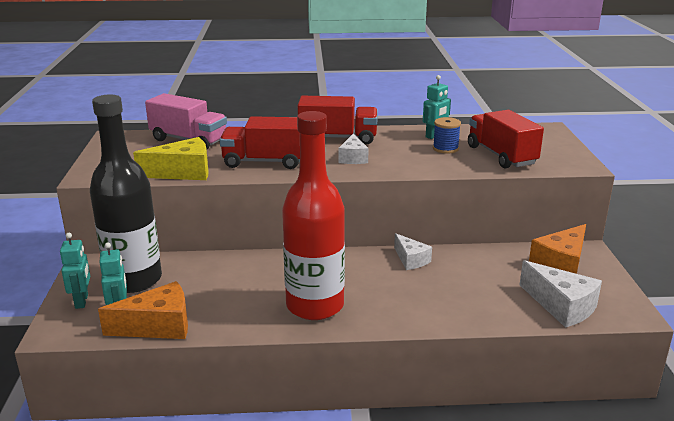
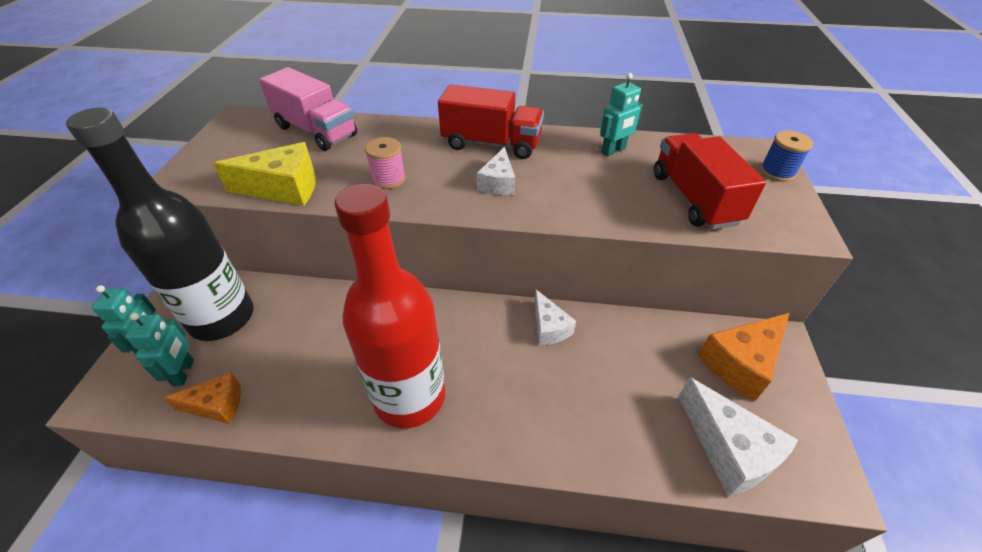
camera: 10 degrees right, 20 degrees up
orange cheese [98,281,188,339] -> orange cheese [163,373,241,424], size x0.63
red truck [220,116,300,169] -> pink spool [365,137,406,189]
blue spool [433,117,461,154] -> blue spool moved to [760,131,813,182]

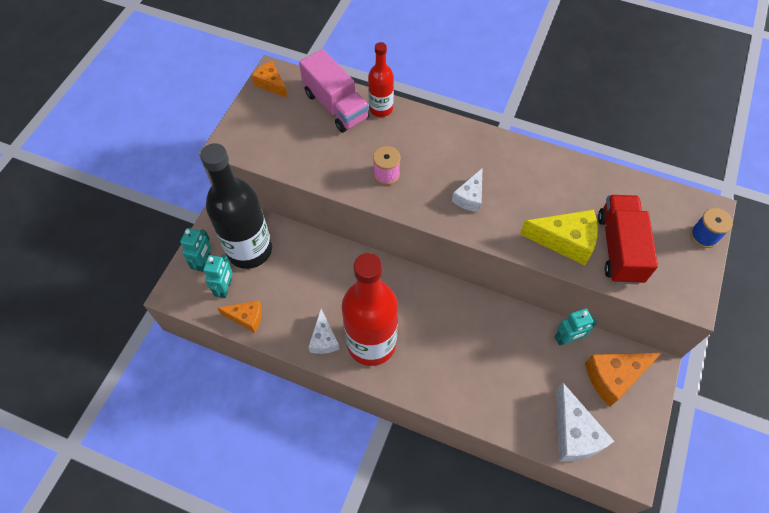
camera: 15 degrees right, 15 degrees up
yellow cheese [213,142,316,206] -> yellow cheese moved to [520,210,598,265]
red truck [438,84,544,159] -> none
white cheese [534,290,576,345] -> white cheese moved to [309,309,339,354]
turquoise robot [600,73,643,157] -> turquoise robot moved to [554,308,597,346]
none -> orange cheese [251,61,288,98]
none -> red bottle [368,42,394,117]

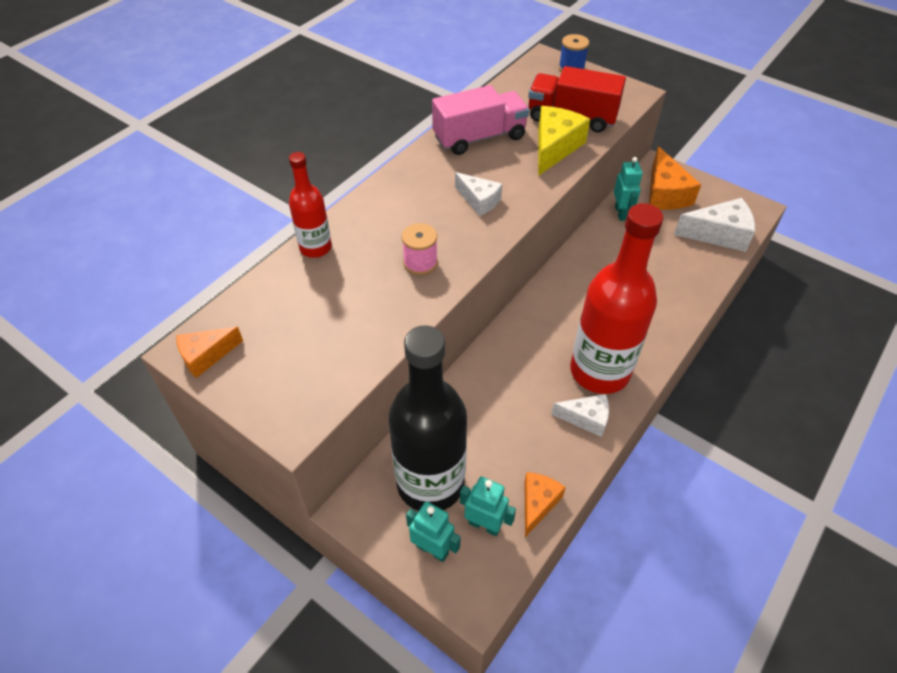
camera: 75 degrees left, 10 degrees down
pink truck [299,49,369,133] -> pink truck moved to [432,85,529,155]

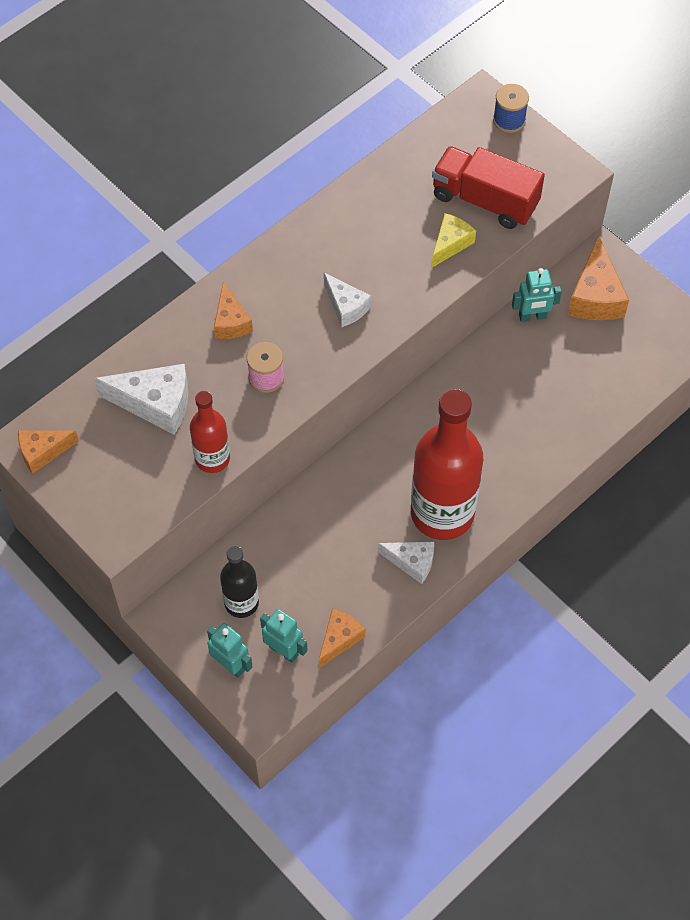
camera: 10 degrees right, 10 degrees up
red bottle [289,152,332,258] -> red bottle moved to [190,391,230,473]
black bottle [388,325,467,511] -> black bottle [220,546,259,618], size x0.52
pink truck [432,85,529,155] -> none
yellow cheese [538,106,590,176] -> yellow cheese [432,213,476,267], size x0.63
turquoise robot [614,157,643,221] -> turquoise robot turned 75 degrees clockwise [512,268,562,322]
white cheese [674,198,755,252] -> white cheese moved to [94,364,188,435]
none -> orange cheese [214,282,253,339]

